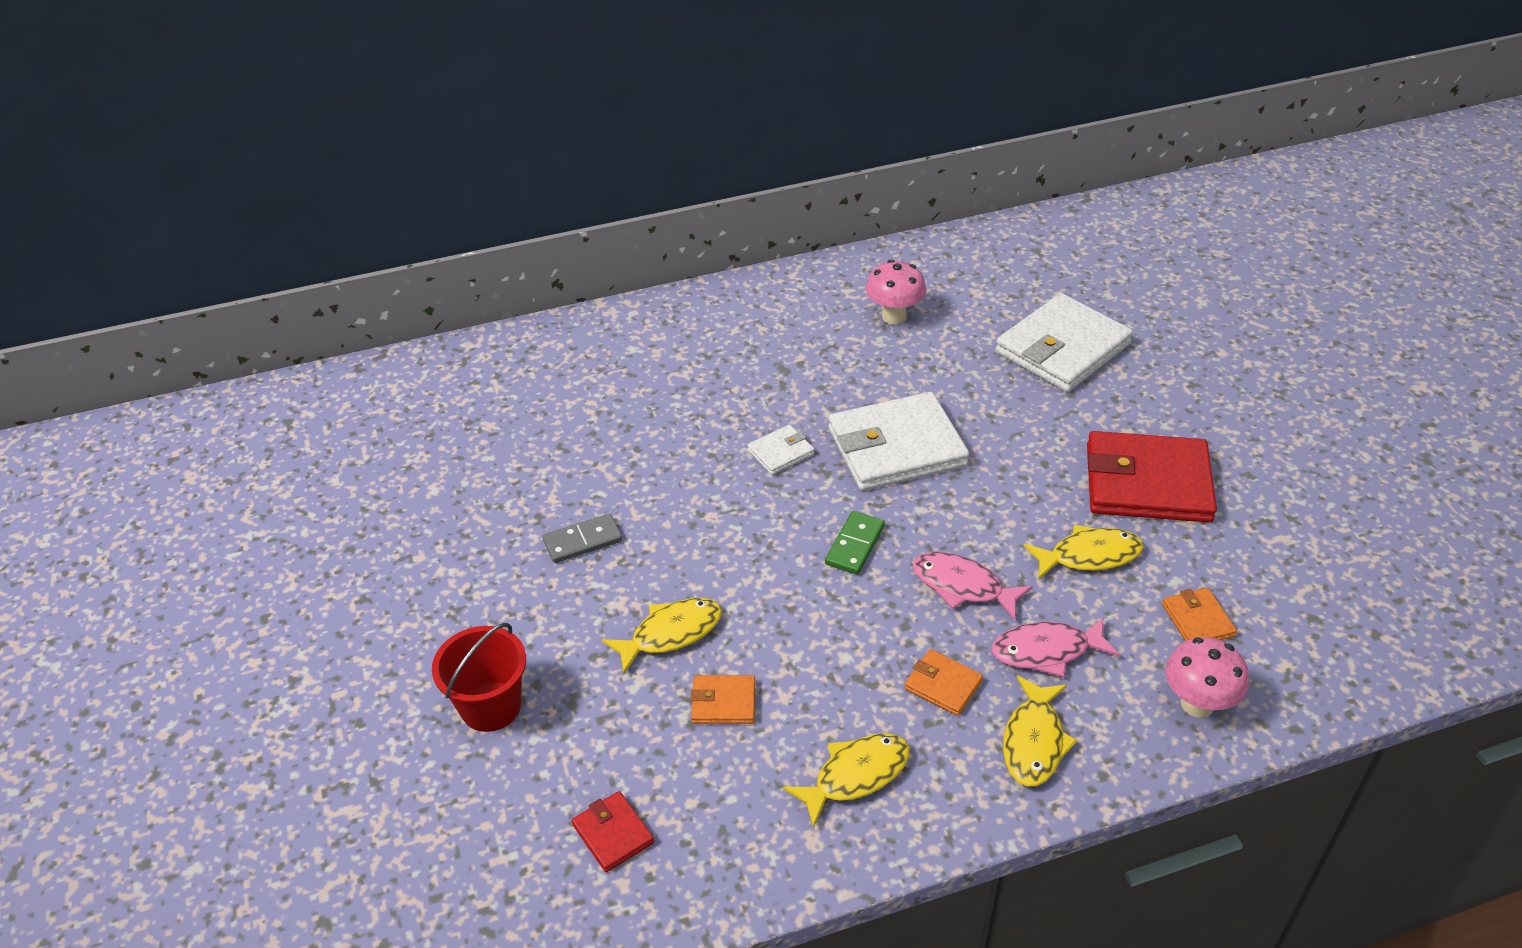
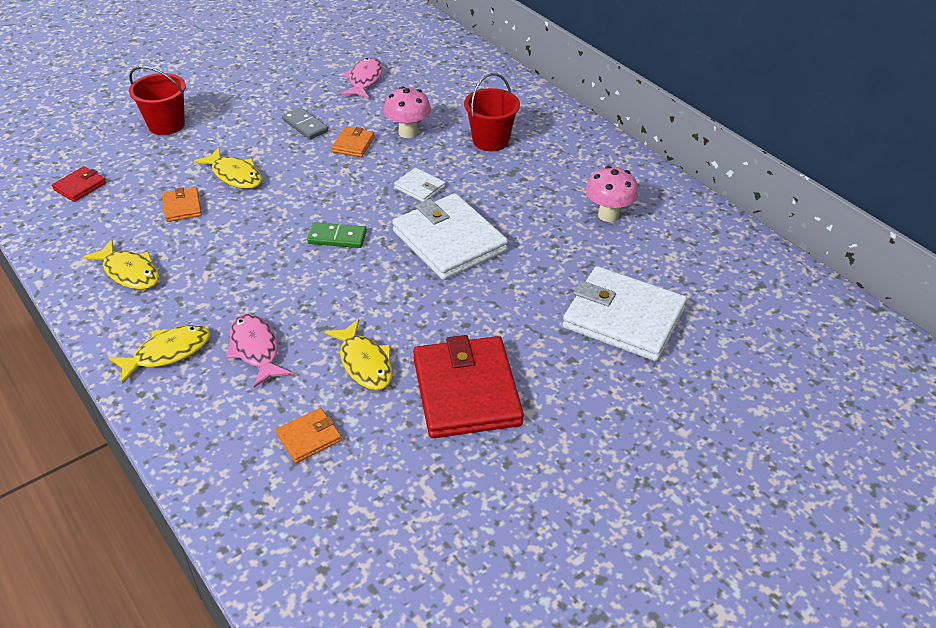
camera: 70 degrees right, 0 degrees up
orange wallet [904,649,983,716] -> orange wallet moved to [332,127,375,157]
pink fish [913,552,1033,620] -> pink fish moved to [341,57,383,98]
yellow fish [1003,675,1077,786] -> yellow fish turned 150 degrees clockwise [109,325,210,384]
pink mushroom [1165,637,1249,718] -> pink mushroom moved to [383,86,431,138]
none -> red bucket [464,73,520,151]

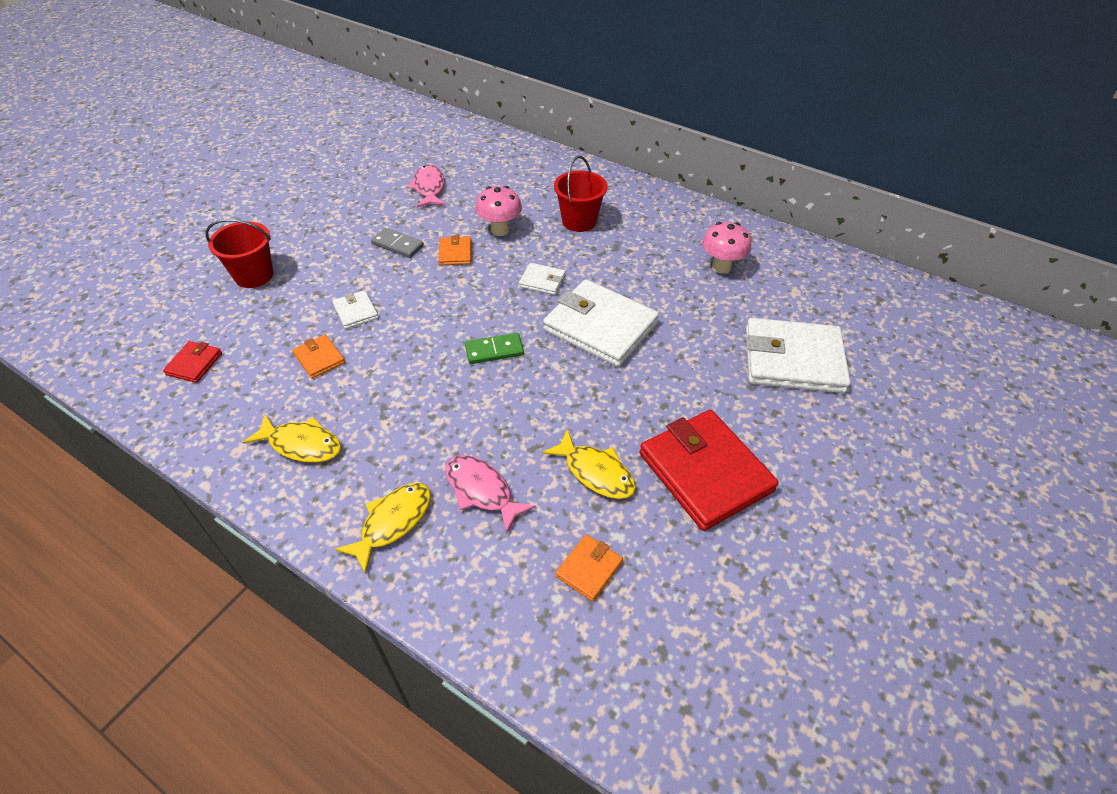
camera: 20 degrees left, 5 degrees up
yellow fish [194,147,262,189] -> white wallet [333,290,379,329]

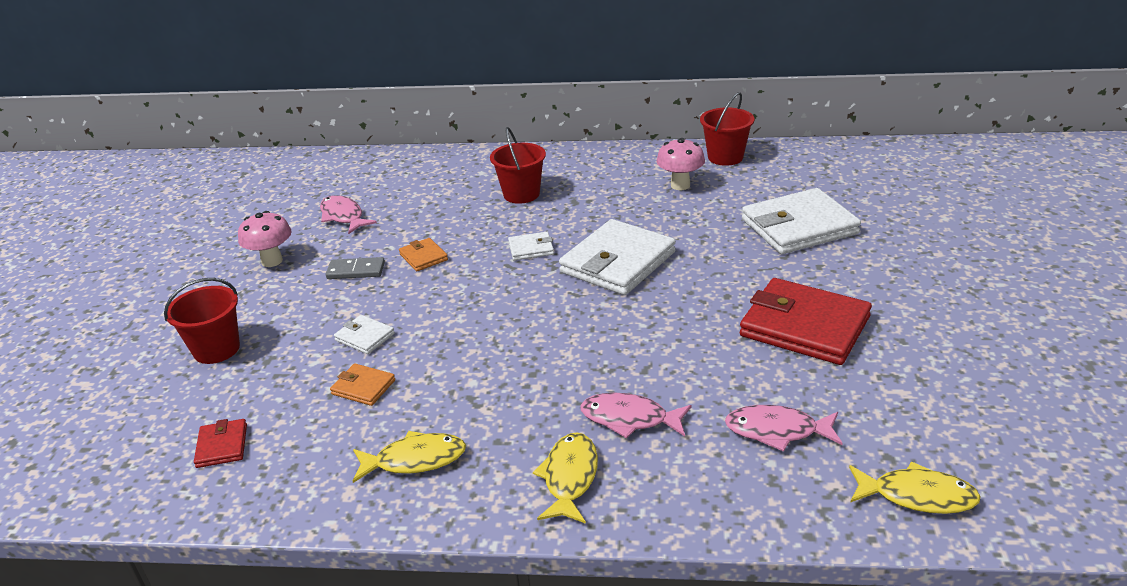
camera: 25 degrees left, 15 degrees down
green domino [465,333,524,364] -> none
pink mushroom [475,186,522,236] -> pink mushroom moved to [238,211,292,267]
yellow fish [542,429,636,499] -> yellow fish moved to [849,461,981,514]
white wallet [543,279,659,367] -> white wallet turned 60 degrees counterclockwise [559,219,676,295]
orange wallet [555,534,623,602] -> pink fish [725,405,843,452]
none -> red bucket [700,92,755,166]

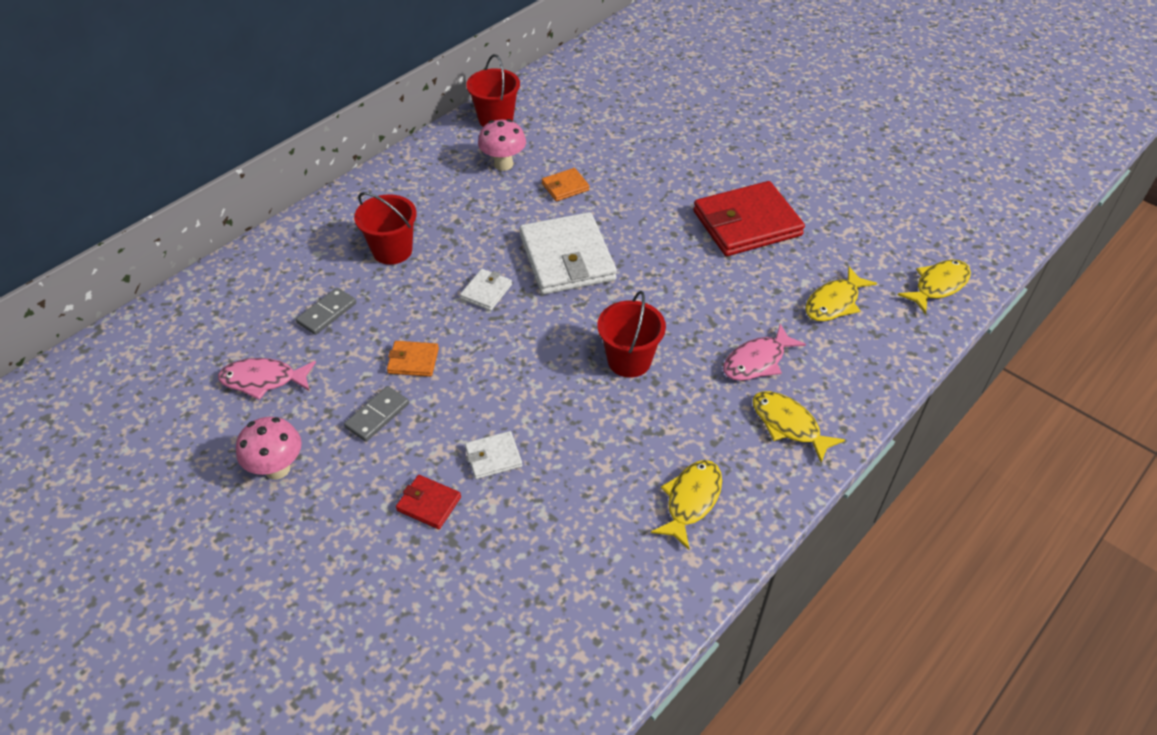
camera: 55 degrees left, 15 degrees up
red bucket [164,278,240,364] -> red bucket moved to [597,291,666,378]
red wallet [194,419,247,468] -> red wallet moved to [396,475,461,529]
orange wallet [330,363,395,406] -> orange wallet moved to [541,168,590,201]
pink fish [725,405,843,452] -> yellow fish [805,266,877,321]
white wallet [742,188,861,254] -> none
none -> grey domino [296,287,356,335]

